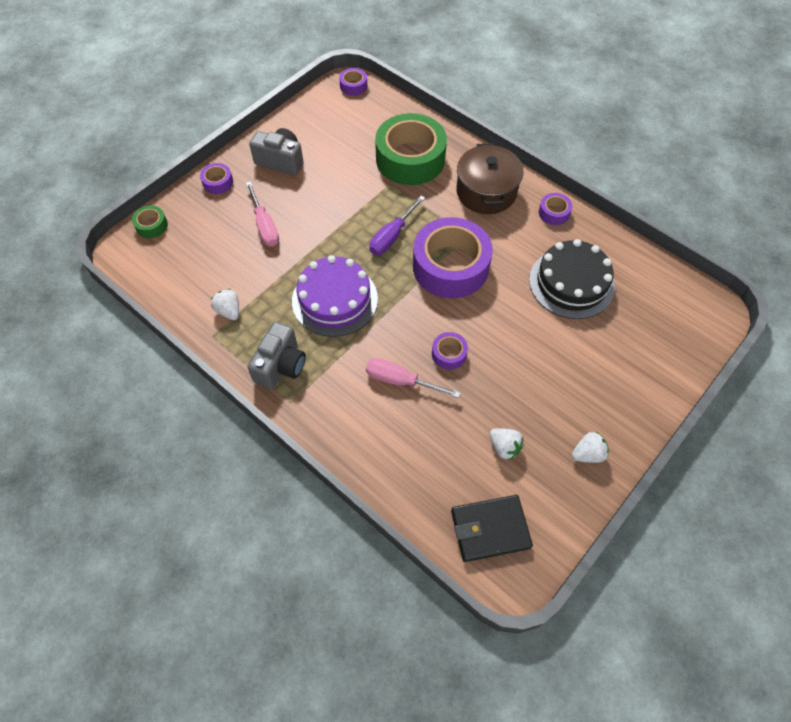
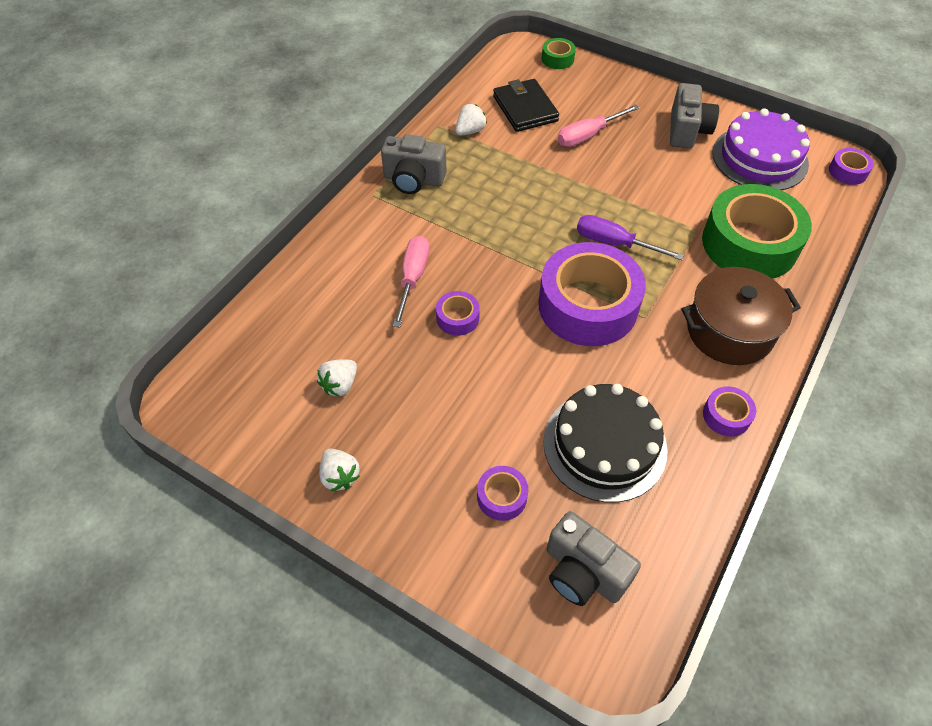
camera: 80 degrees right, 5 degrees down
purple tape [200,163,233,194] -> purple tape moved to [477,466,528,521]
purple cake [292,255,378,337] -> purple cake moved to [712,108,810,190]
black wallet [451,495,533,562] -> black wallet moved to [493,79,559,132]
none -> grey camera [547,511,641,606]

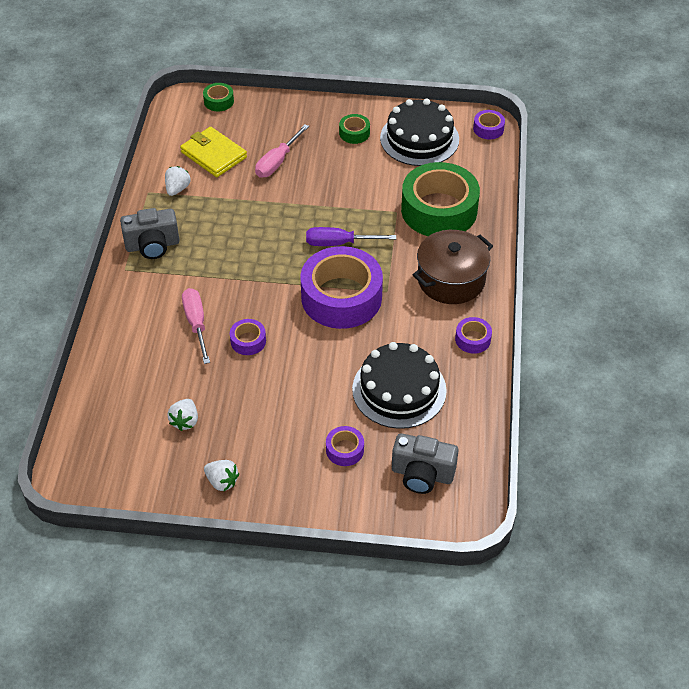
camera: 25 degrees left, 5 degrees down
black wallet [493,79,559,132] -> yellow wallet [180,127,247,177]
grey camera [670,83,719,149] -> green tape [339,114,370,144]
purple cake [712,108,810,190] -> black cake [380,98,459,166]

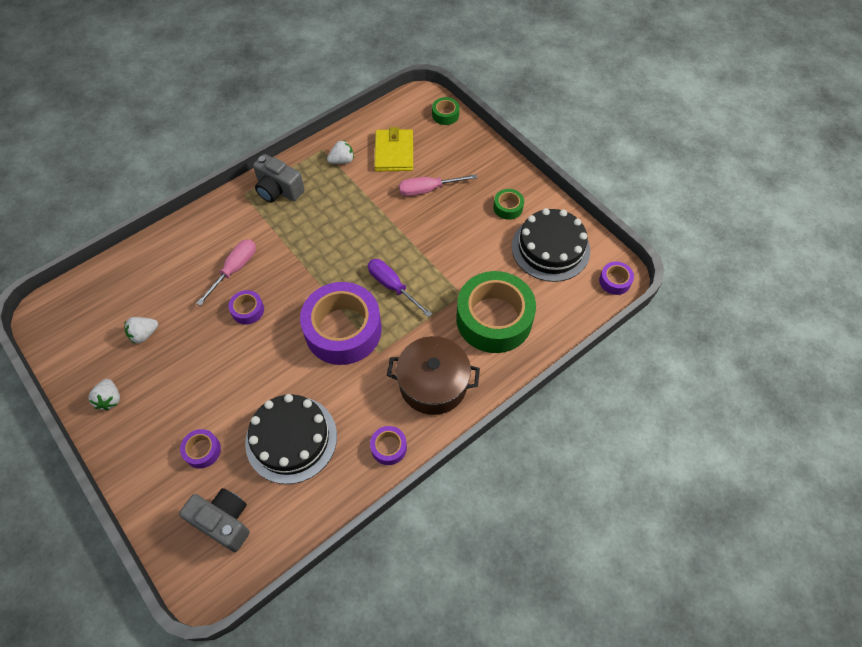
camera: 45 degrees right, 10 degrees up
grey camera [392,433,459,494] -> grey camera turned 150 degrees clockwise [179,488,250,552]

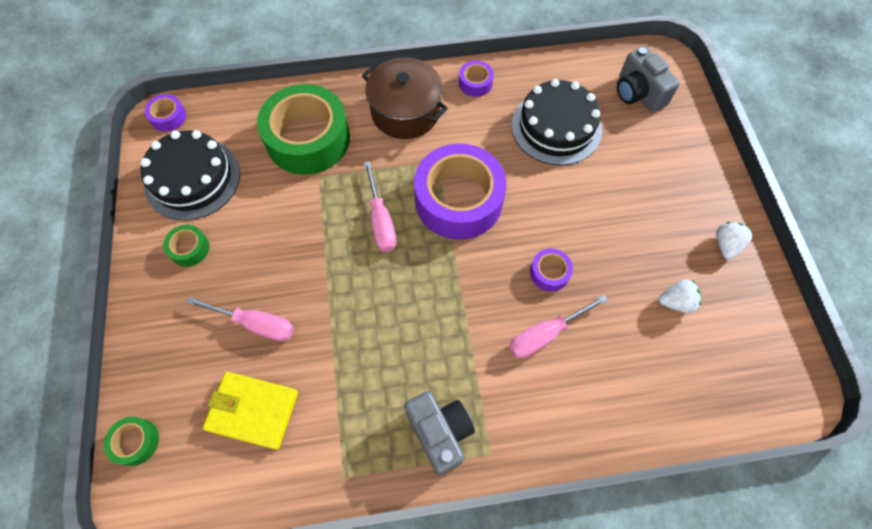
camera: 150 degrees left, 5 degrees up
purple tape [180,429,221,469] -> none
white strawberry [327,140,354,164] -> none
purple screwdriver [368,259,432,317] -> pink screwdriver [364,161,397,252]
yellow wallet [374,127,413,171] -> yellow wallet turned 75 degrees clockwise [203,372,298,450]

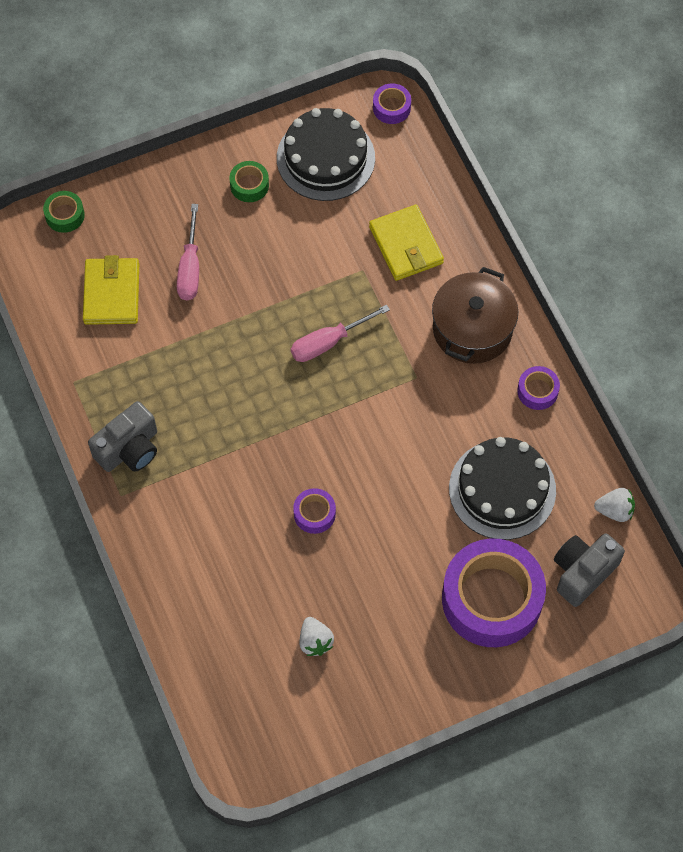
camera: 75 degrees right, 0 degrees up
green tape [257,84,350,175] -> yellow wallet [369,205,444,281]
purple tape [414,144,507,240] -> purple tape moved to [442,539,546,647]
pink screwdriver [509,295,608,358] -> none
white strawberry [716,222,752,259] -> white strawberry moved to [594,488,635,522]

